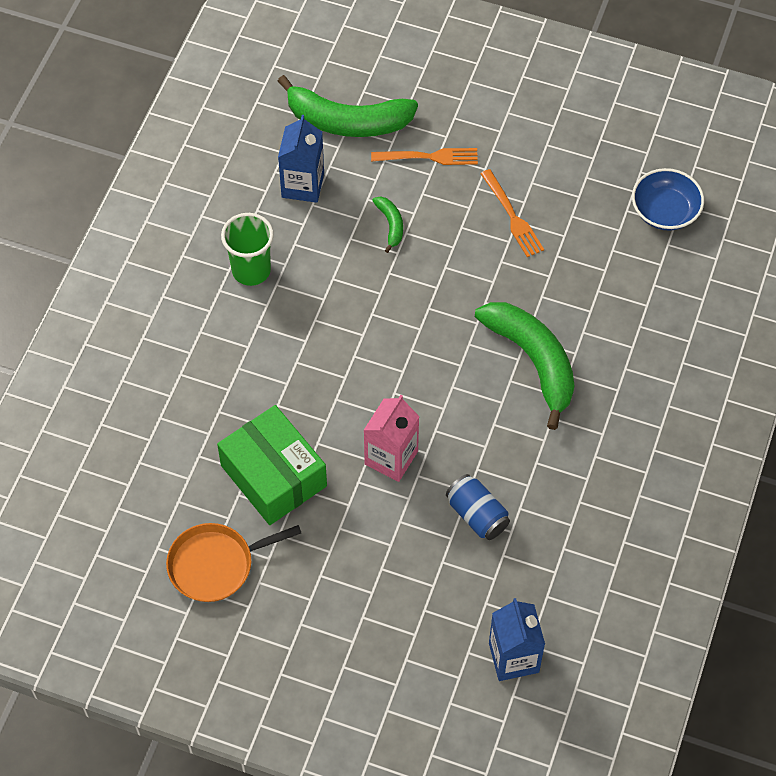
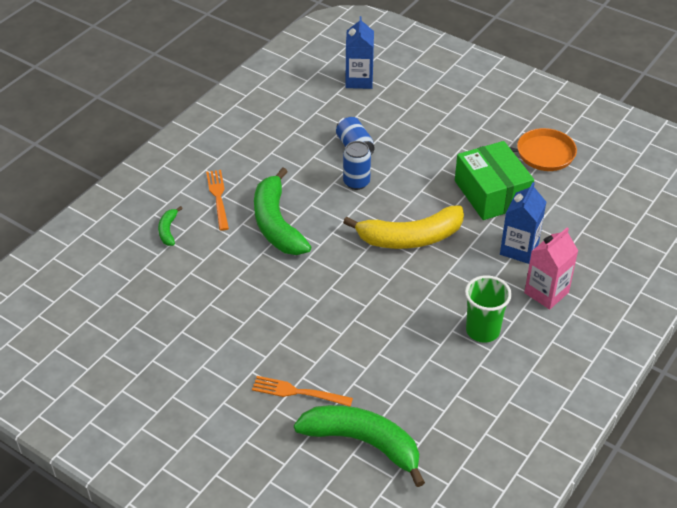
camera: 165 degrees left, 15 degrees down
blue carton [278,115,324,203] -> blue carton moved to [500,182,546,264]
pink carton [364,395,420,482] -> pink carton moved to [524,227,578,310]
green banana [372,196,403,253] -> green banana moved to [158,206,183,246]
orange fork [480,169,544,257] -> orange fork moved to [206,170,229,231]
blue bowl [632,168,704,231] -> none
none -> blue can [343,141,371,190]
none -> yellow banana [343,205,464,249]

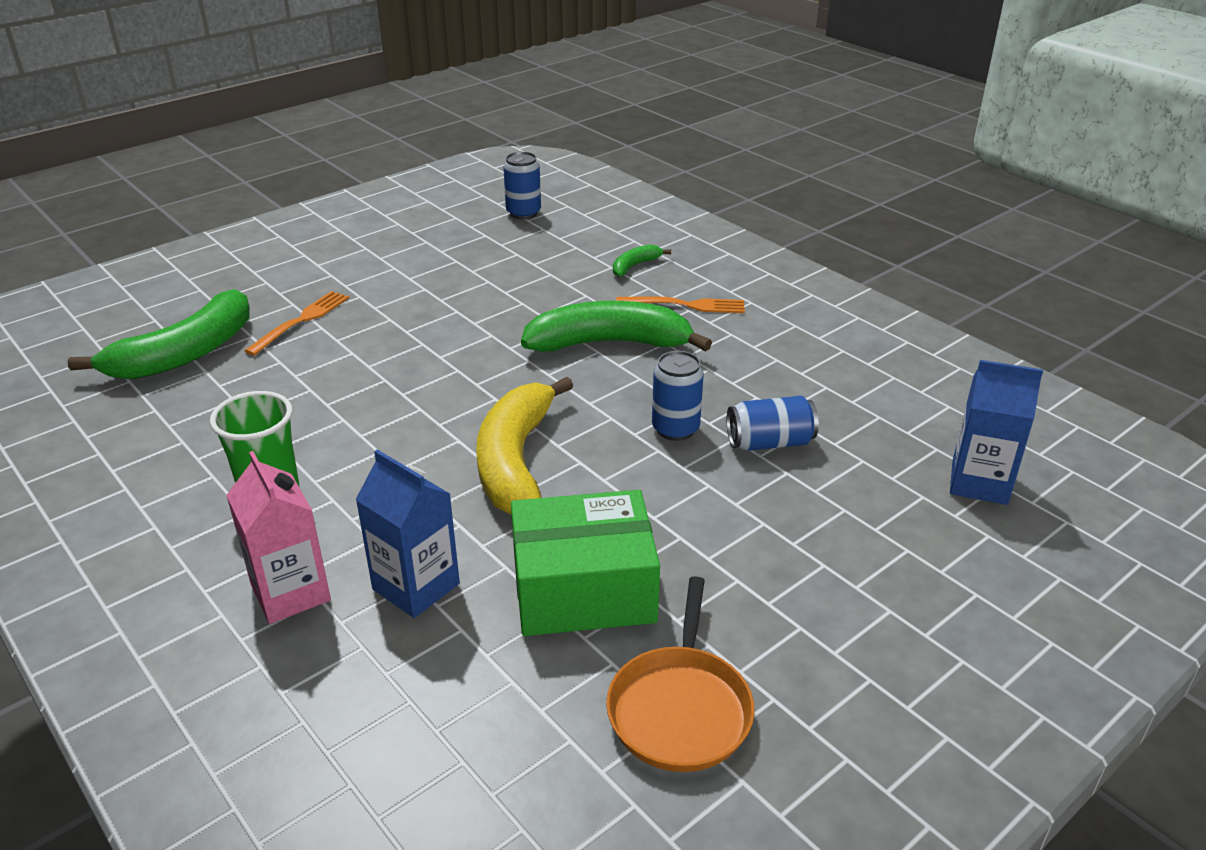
camera: 105 degrees right, 10 degrees down
green banana [158,206,183,246] -> green banana turned 60 degrees counterclockwise [613,245,671,277]
none -> blue can [503,152,541,219]

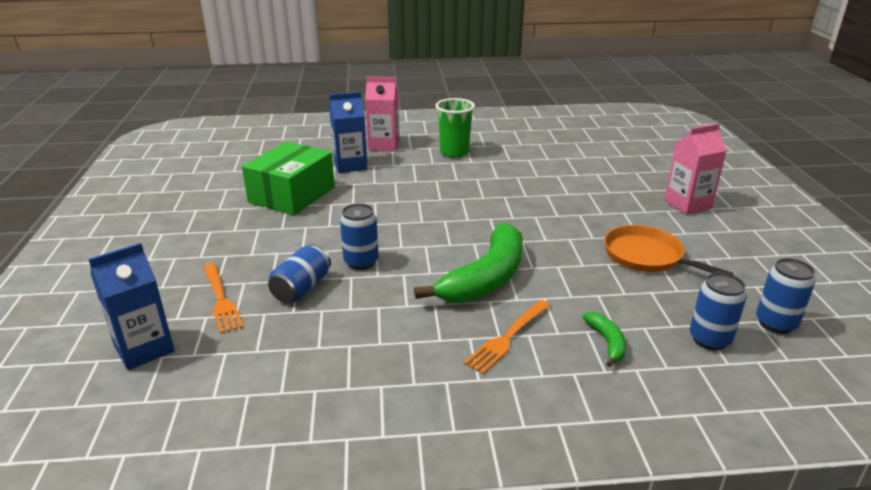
camera: 125 degrees right, 5 degrees down
green banana [68,289,250,380] -> none
orange fork [244,291,349,356] -> orange fork moved to [203,263,244,334]
yellow banana [476,377,573,515] -> none
orange pan [606,576,755,772] -> orange pan moved to [604,225,733,275]
none -> pink carton [664,123,727,215]
none -> blue can [690,272,747,350]

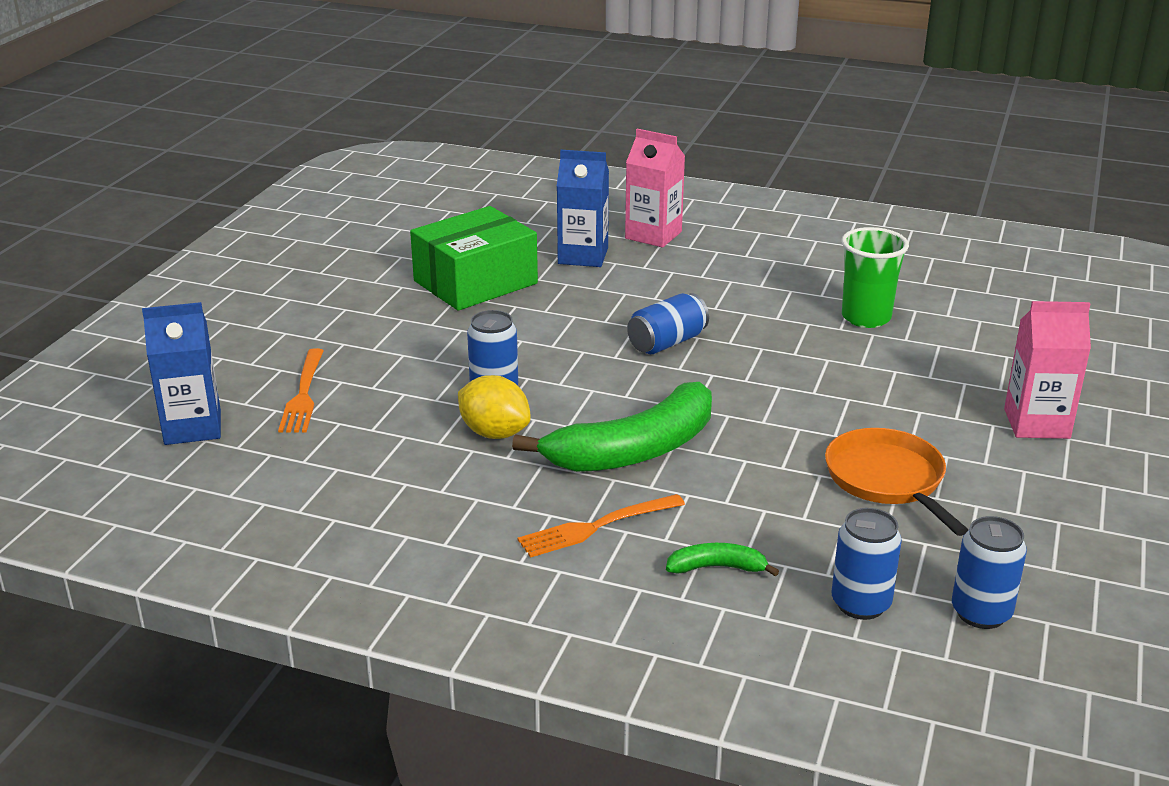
camera: 25 degrees right, 0 degrees up
blue can [268,244,331,303] -> blue can moved to [627,293,709,354]
green cup [435,98,475,158] -> green cup moved to [842,227,909,328]
green banana [582,312,626,367] -> green banana turned 105 degrees counterclockwise [666,543,779,576]
none -> yellow lemon [458,375,531,439]

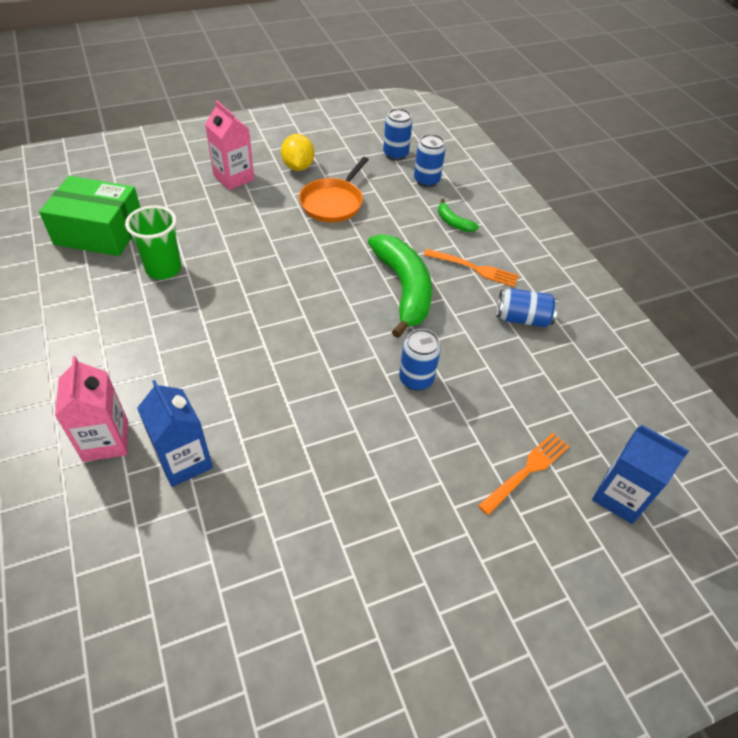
camera: 135 degrees left, 20 degrees up
green box [410,206,538,311] -> green box moved to [39,176,141,256]
yellow lemon [458,375,531,439] -> yellow lemon moved to [281,134,314,171]
green banana [512,382,712,472] -> green banana turned 60 degrees clockwise [368,234,432,338]
blue can [627,293,709,354] -> blue can moved to [496,288,558,327]

